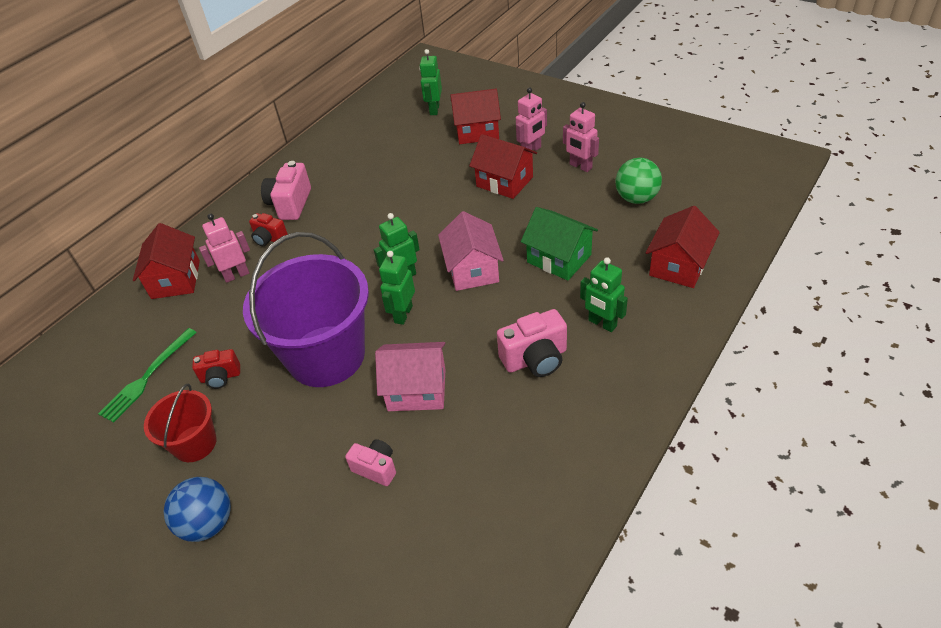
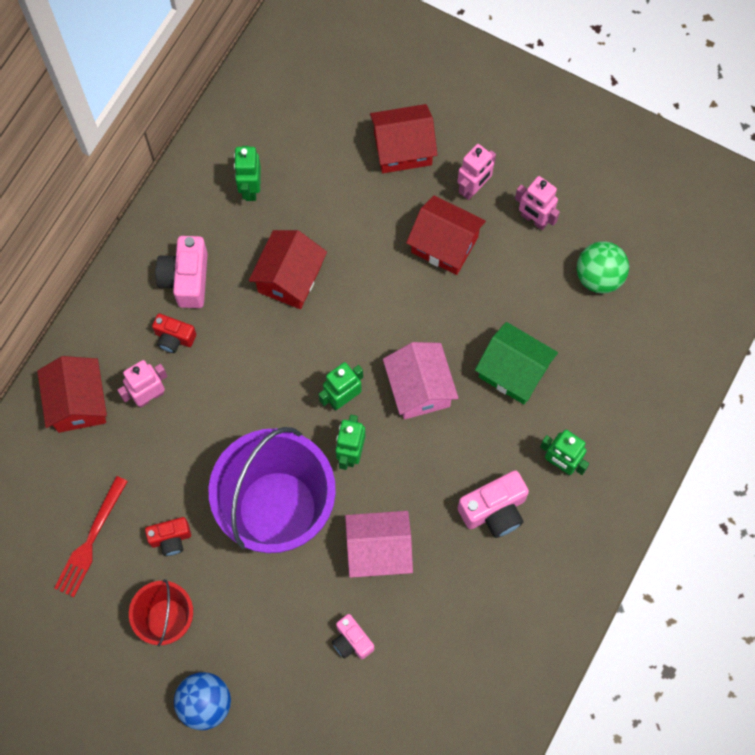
camera: 10 degrees left, 25 degrees up
green fork [98,328,197,423] -> red fork [54,476,128,597]
pink camera [345,439,396,486] -> pink camera turned 150 degrees counterclockwise [332,614,374,659]
green robot [419,49,442,115] -> green robot moved to [234,146,261,201]
red house [646,206,720,288] -> red house moved to [249,230,327,309]

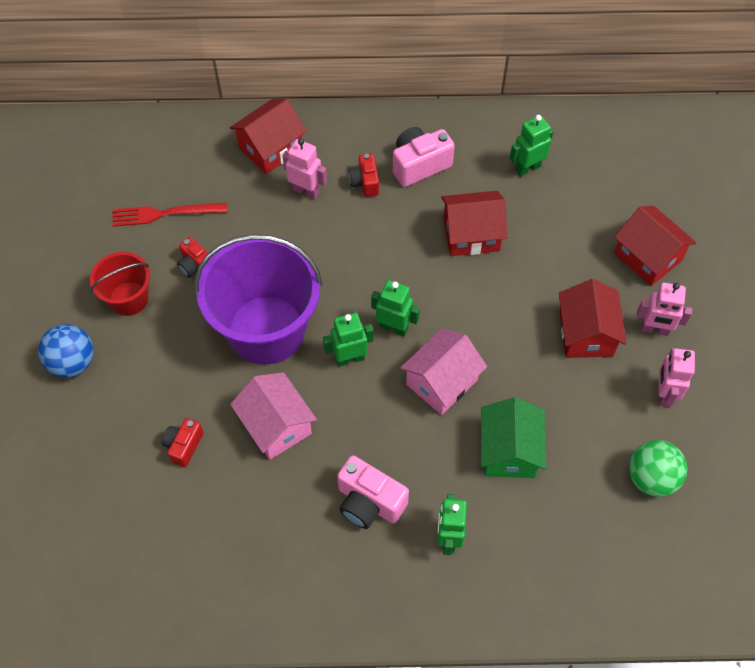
camera: 60 degrees right, 10 degrees down
pink camera [332,614,374,659] -> red camera [162,418,204,467]

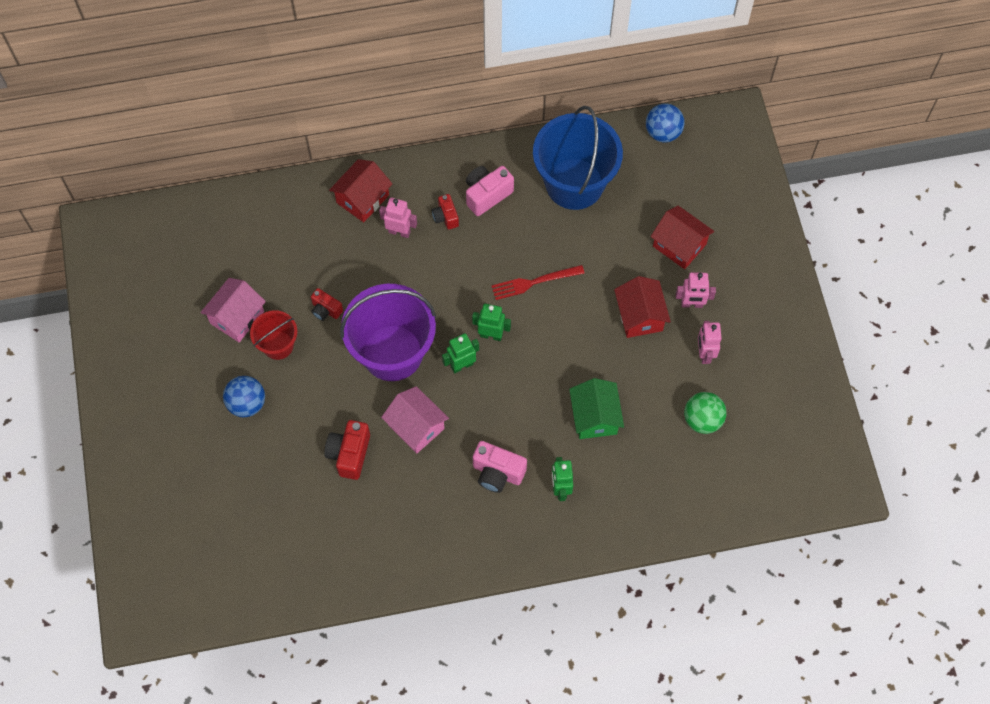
camera: 10 degrees left, 5 degrees up
red fork [112,202,227,227] -> red fork moved to [491,265,585,300]
red camera [162,418,204,467] -> red camera [324,420,370,480], size x1.60
pink house [400,329,487,415] -> pink house moved to [200,278,266,342]
red house [441,191,508,256] -> none
green robot [510,115,553,177] -> blue bucket [533,106,623,210]
none -> blue ball [646,103,685,143]

